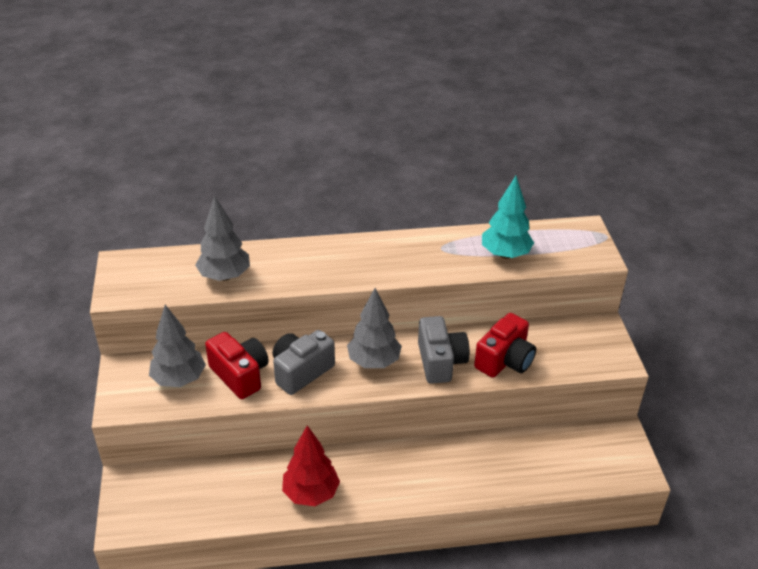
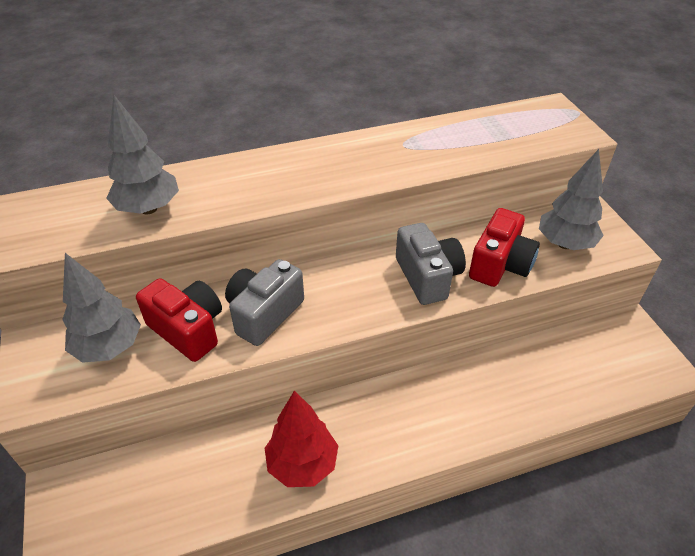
camera: 10 degrees left, 5 degrees up
grey tree [347,288,402,368] -> grey tree moved to [539,149,604,250]
turquoise tree [482,176,534,259] -> none

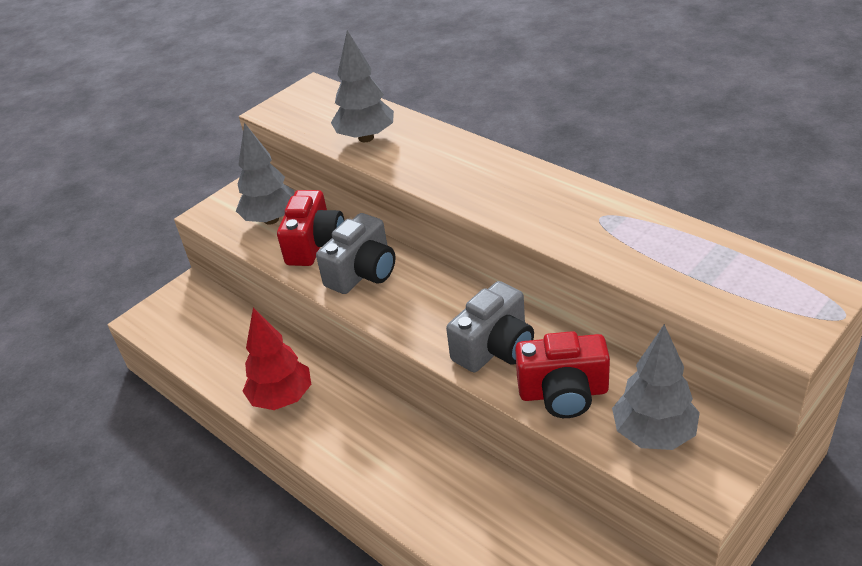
camera: 65 degrees right, 5 degrees down
grey camera [225,259,304,346] -> grey camera turned 120 degrees clockwise [316,213,396,294]

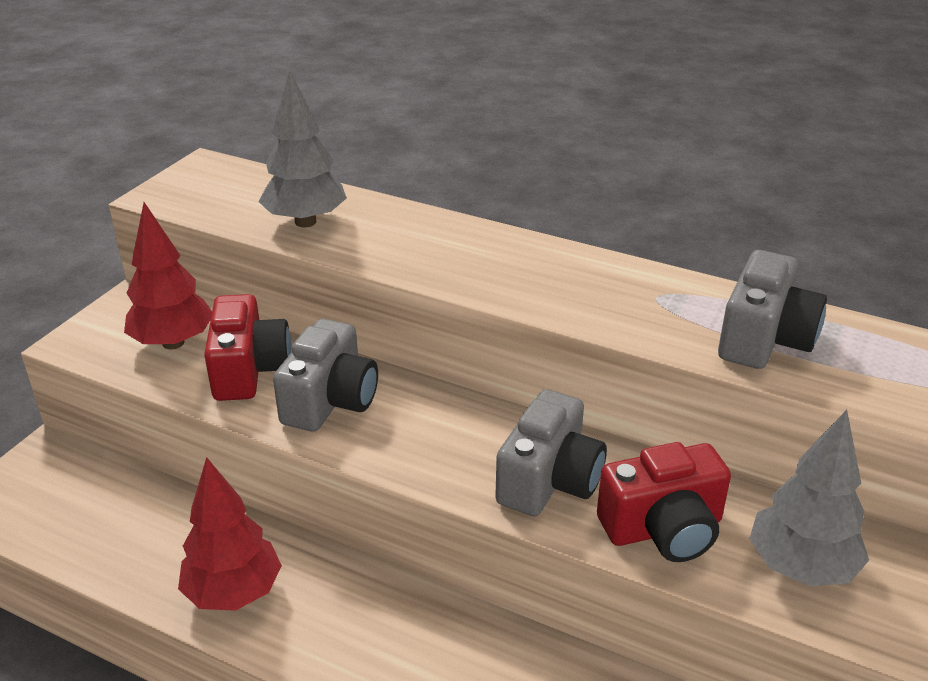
camera: 20 degrees left, 5 degrees down
grey tree [236,122,295,225] -> red tree [124,202,212,349]
none -> grey camera [718,250,827,369]

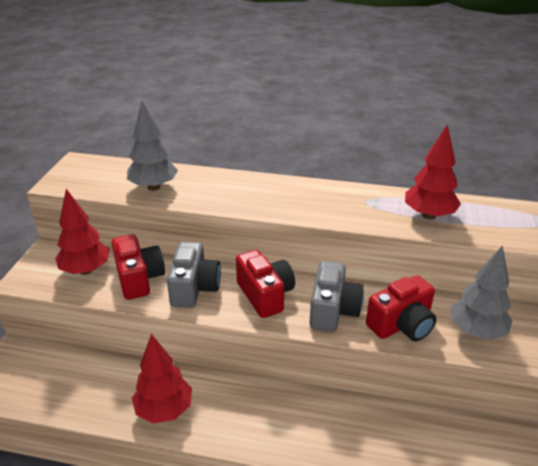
camera: 15 degrees left, 0 degrees up
grey camera [718,250,827,369] -> red tree [405,125,461,220]
none -> red camera [236,250,295,318]

